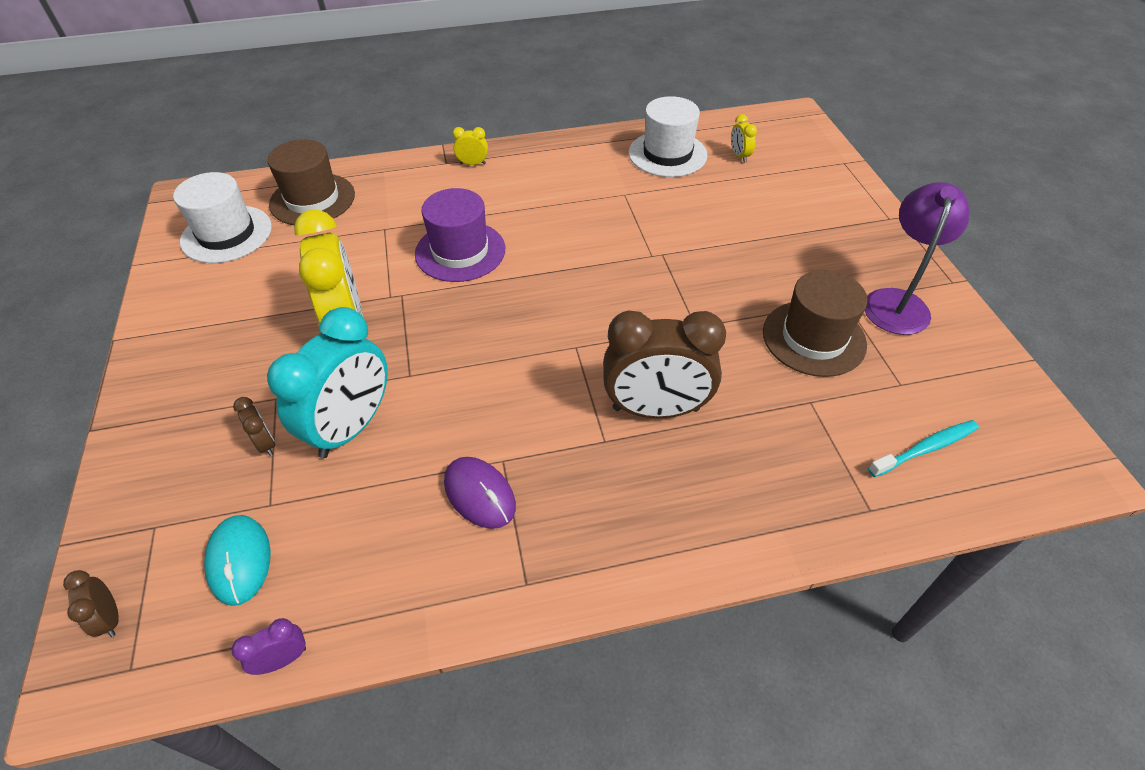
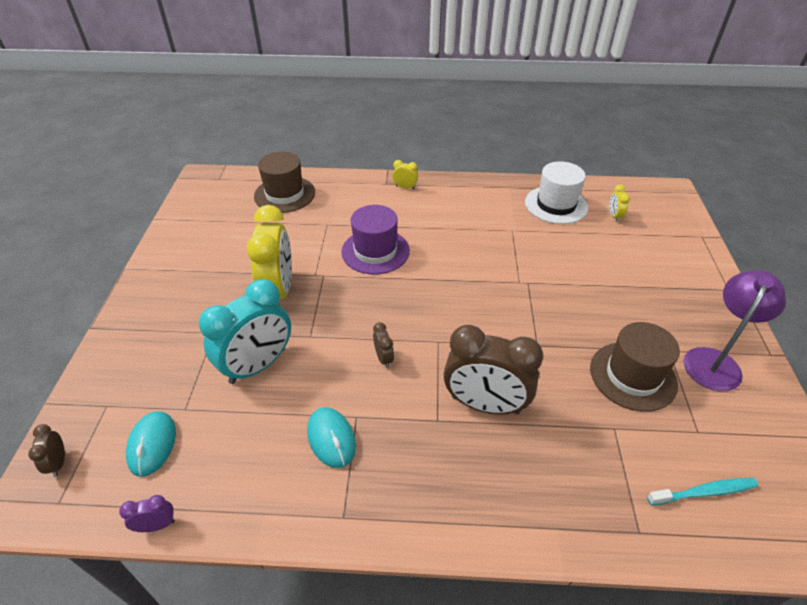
camera: 15 degrees right, 5 degrees down
white hat [173,172,272,263] -> none
brown clock [233,397,275,456] -> brown clock moved to [373,322,394,368]
purple mouse [444,457,516,529] -> turquoise mouse [307,407,356,468]

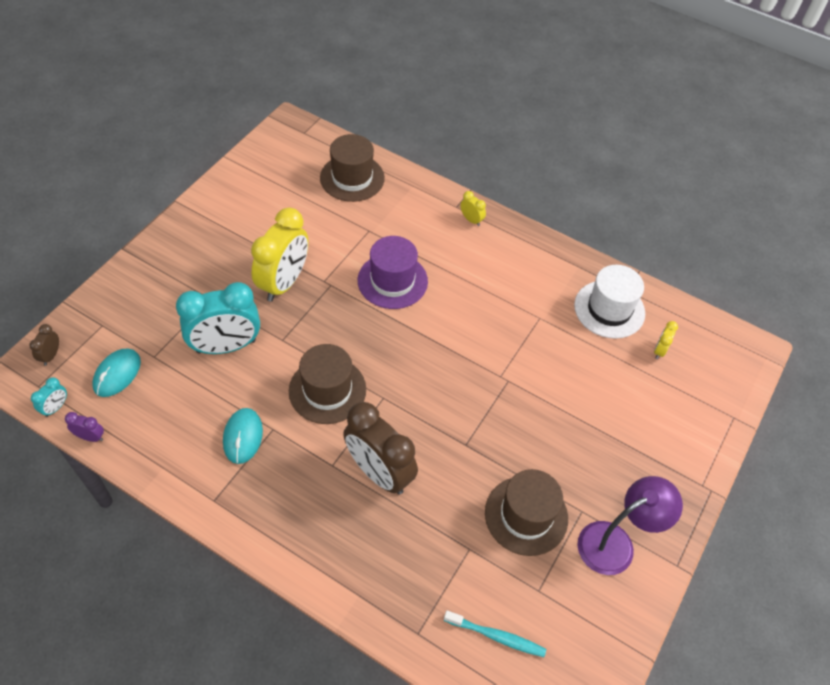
camera: 25 degrees right, 10 degrees up
brown clock [373,322,394,368] -> brown hat [289,344,366,424]
none -> turquoise clock [31,377,67,417]

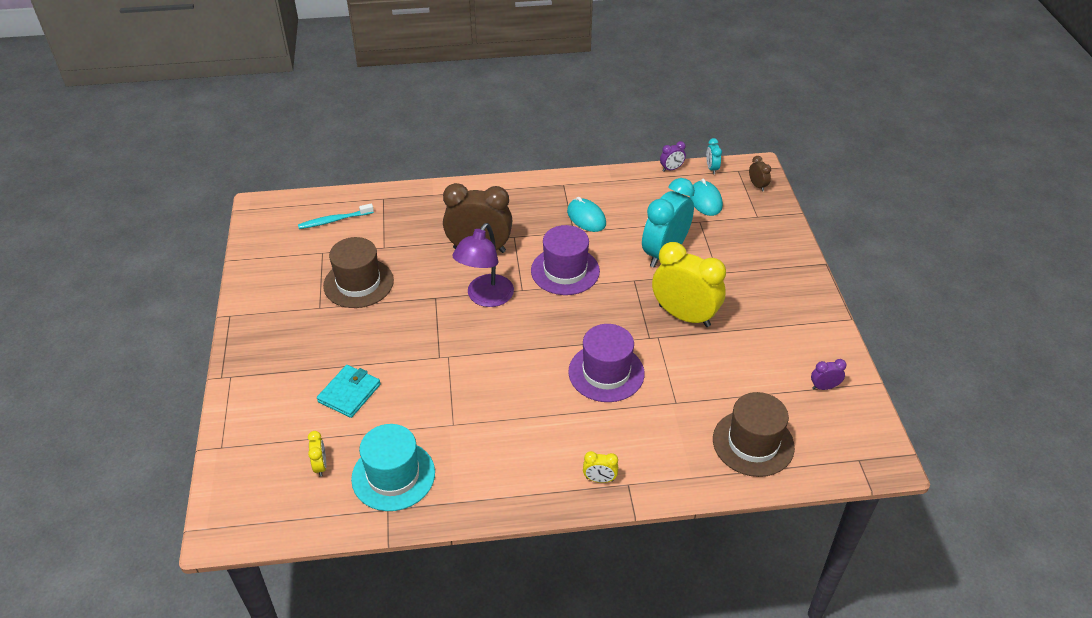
camera: 145 degrees right, 10 degrees down
yellow clock [251,208,309,302] -> yellow clock turned 135 degrees clockwise [652,242,726,327]
brown hat [289,344,366,424] -> purple hat [531,225,600,295]
white hat [574,265,645,339] -> turquoise hat [351,424,435,511]
purple lamp [578,476,683,575] -> purple lamp moved to [452,223,514,307]
none -> turquoise wallet [317,365,381,418]
none -> purple clock [811,359,847,390]

